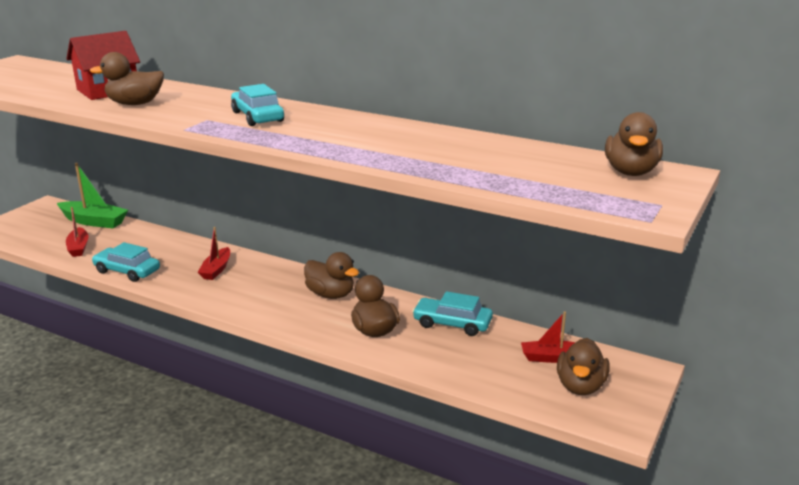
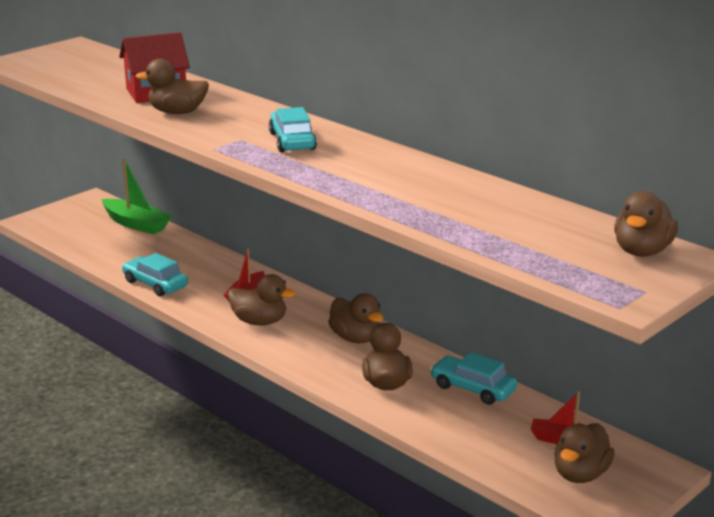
camera: 15 degrees right, 0 degrees up
red boat [66,207,89,257] -> none
none -> brown duck [228,274,296,325]

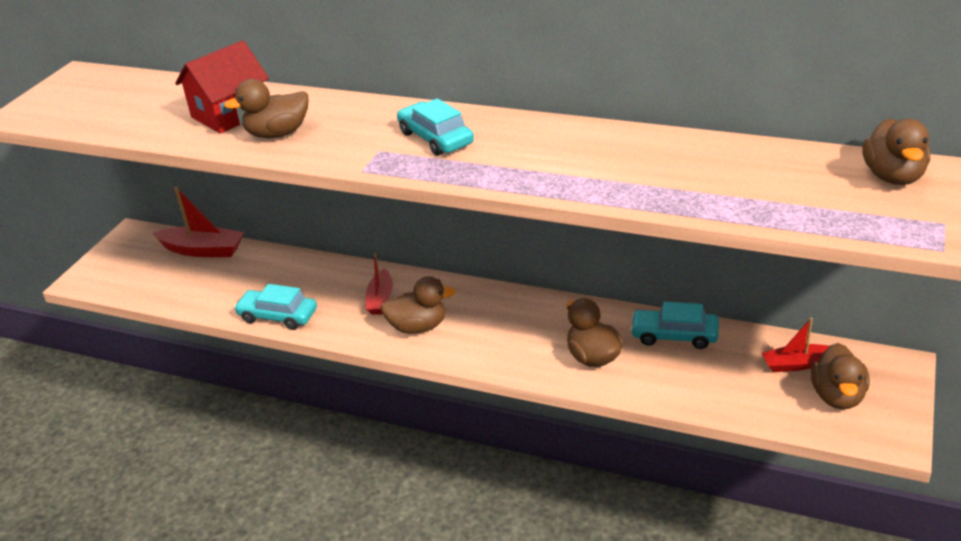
camera: 20 degrees left, 10 degrees up
green boat [102,159,172,234] -> red boat [152,187,244,257]
brown duck [328,293,383,343] -> none

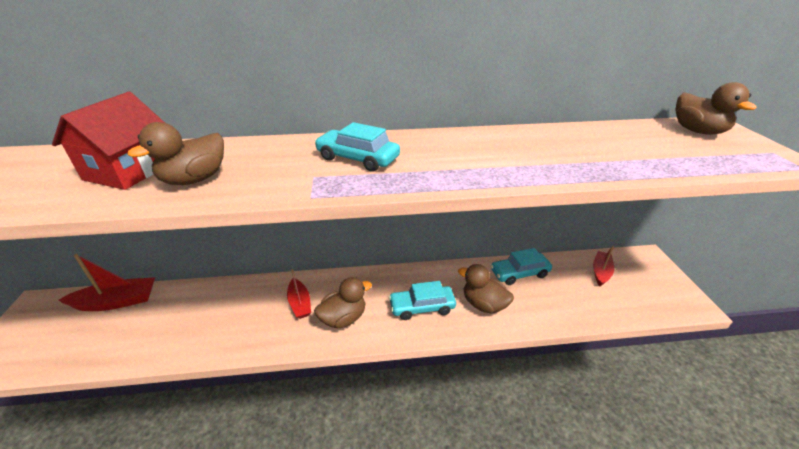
camera: 30 degrees left, 0 degrees up
turquoise car [234,284,317,330] -> turquoise car moved to [389,281,456,320]
red boat [762,318,829,372] -> red boat turned 150 degrees clockwise [593,246,614,286]
brown duck [811,343,870,409] -> none

